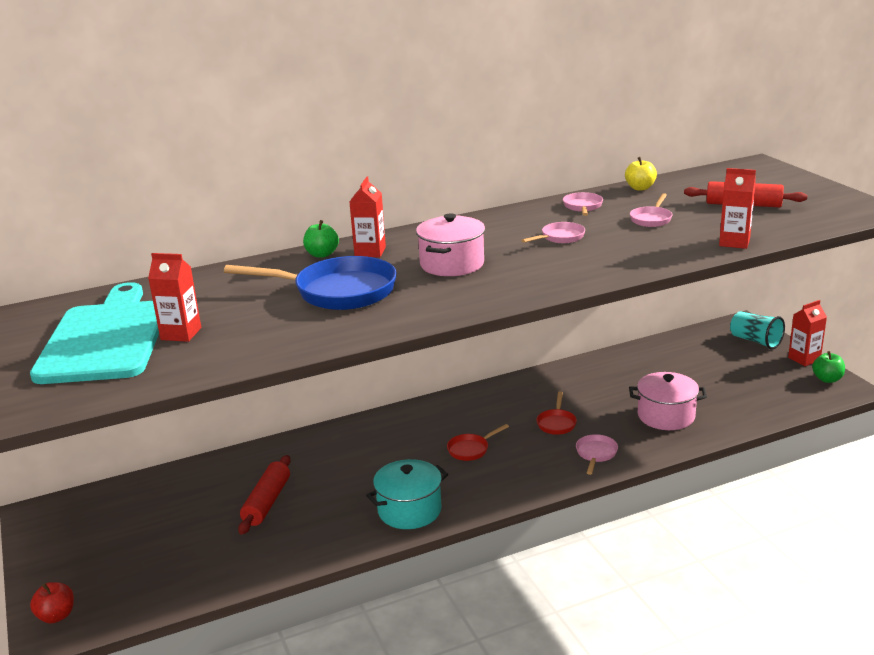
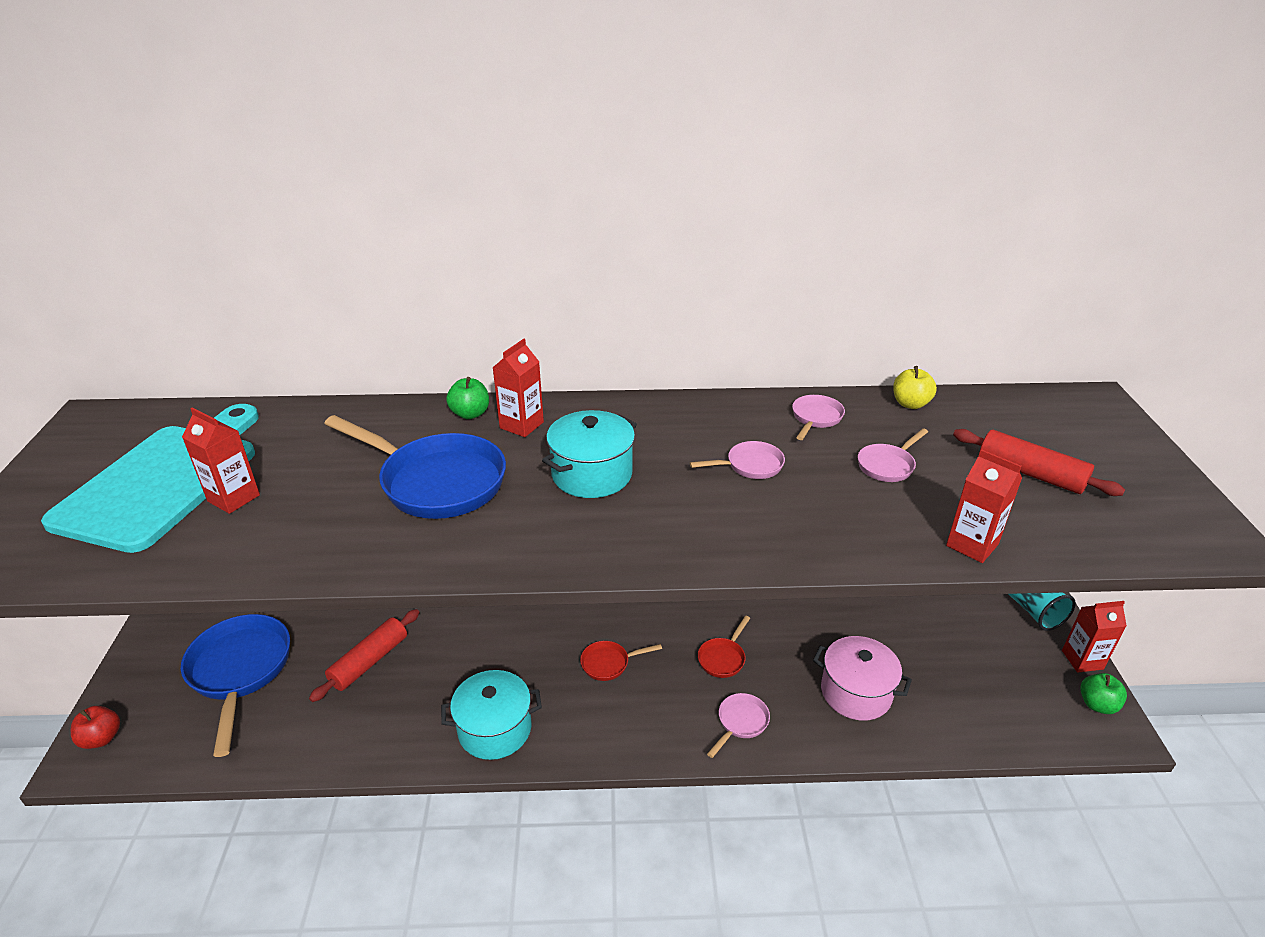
camera: 20 degrees right, 10 degrees up
pink pot [416,213,485,276] -> turquoise pot [542,410,637,498]
none -> blue pan [181,614,290,757]

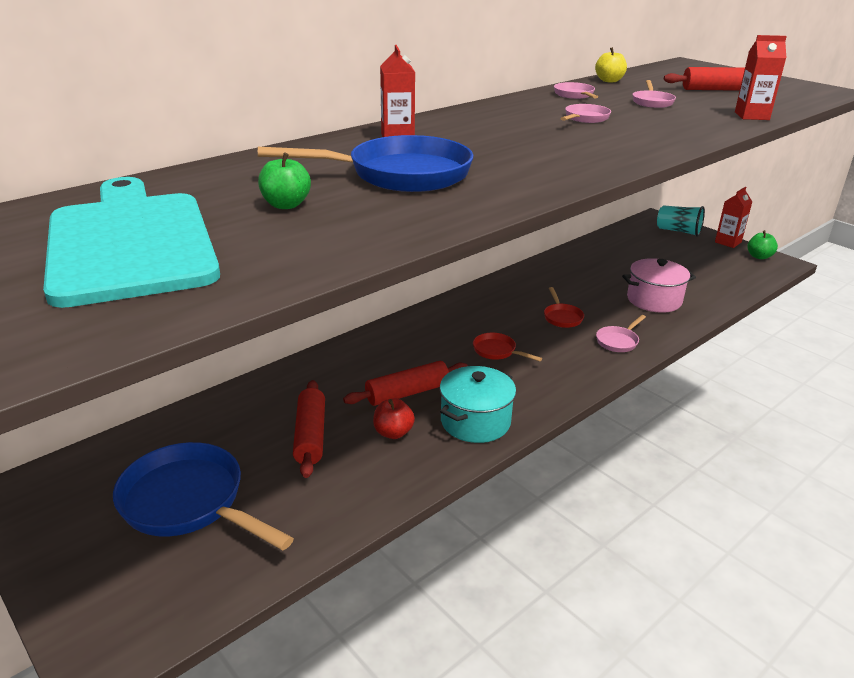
camera: 40 degrees left, 5 degrees down
red apple [71,706,120,749] -> red apple moved to [373,399,415,439]
red carton [182,408,260,514] -> none
green apple [446,377,489,419] -> green apple moved to [258,153,311,209]
turquoise pot [542,410,637,498] -> none
red pan [580,641,662,681] -> red pan turned 90 degrees clockwise [473,333,542,362]
pink pan [707,693,770,758] -> pink pan turned 135 degrees counterclockwise [596,315,646,352]
none -> red rolling pin [343,361,468,406]

